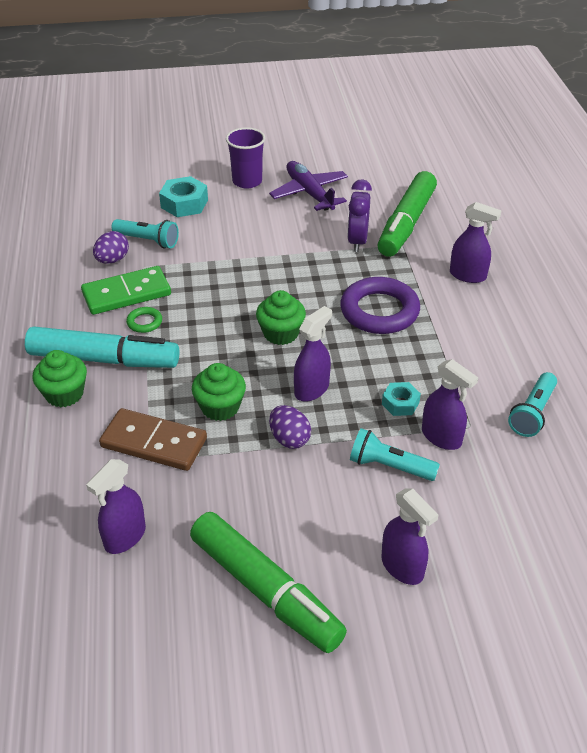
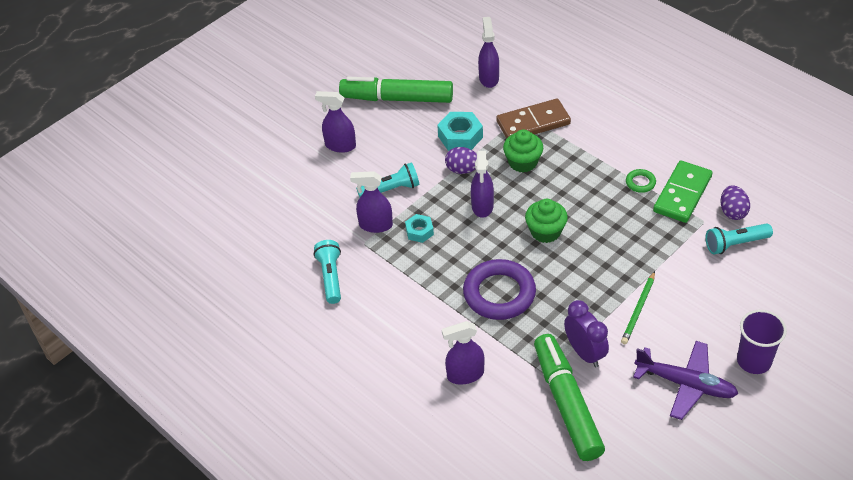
camera: 145 degrees right, 5 degrees up
turquoise marker [25,327,179,368] -> none
green cupcake [33,350,87,407] -> none
turquoise nut [159,176,208,217] -> turquoise nut moved to [437,112,483,151]
none -> green pencil [621,271,655,344]

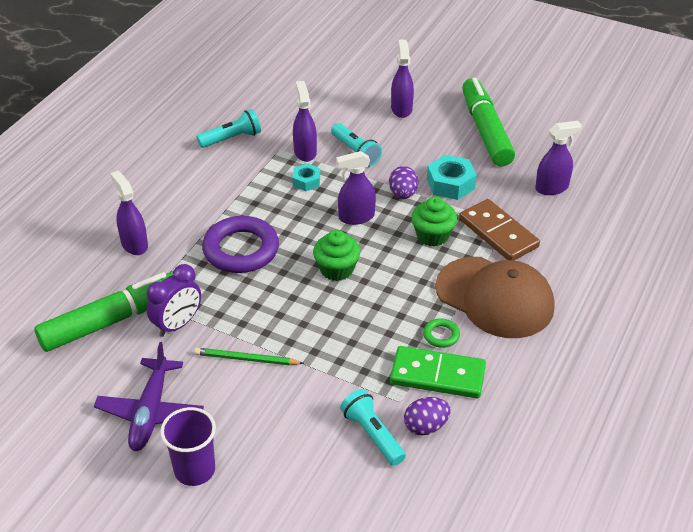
camera: 70 degrees right, 5 degrees down
none -> brown cap [435,257,554,338]

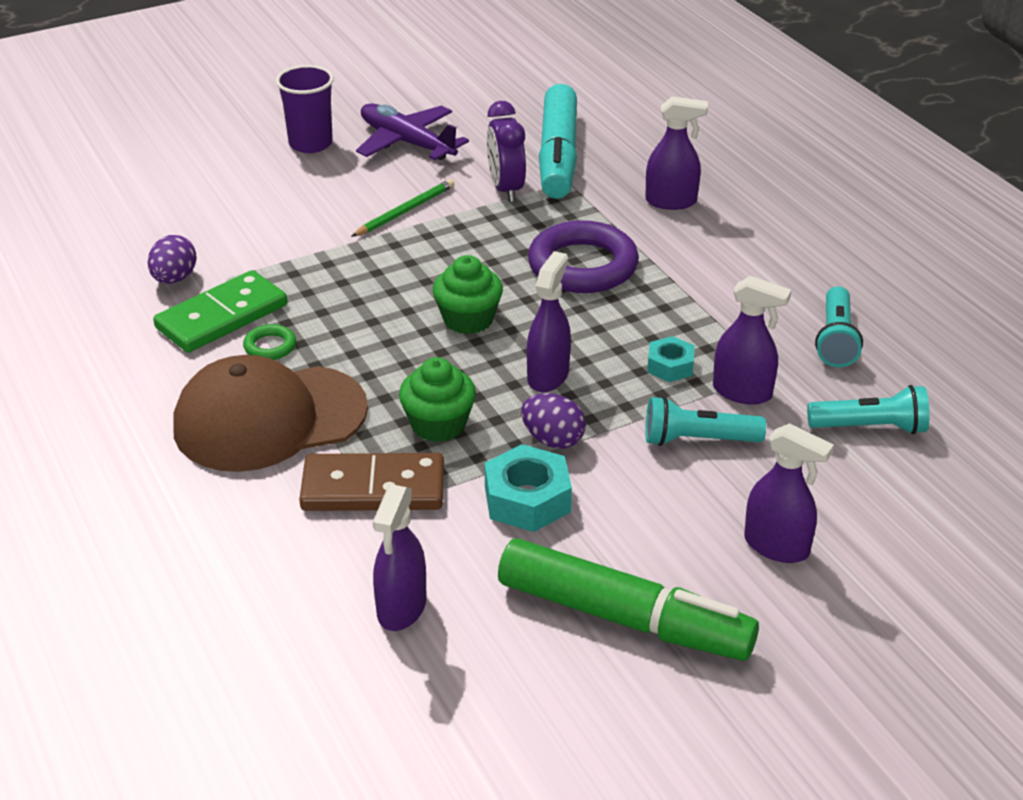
camera: 125 degrees right, 5 degrees down
green marker [34,272,174,352] -> turquoise marker [539,84,577,199]
turquoise flashlight [340,389,406,466] -> turquoise flashlight moved to [807,385,930,434]

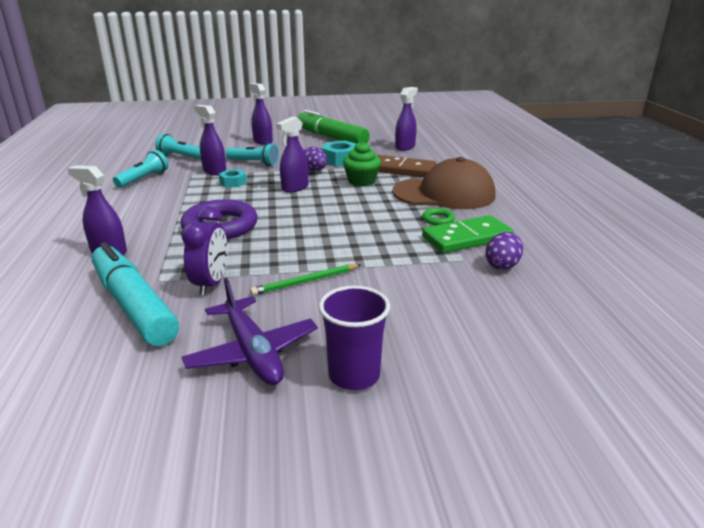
camera: 160 degrees left, 10 degrees down
green cupcake [433,255,503,334] -> none
turquoise marker [539,84,577,199] -> turquoise marker turned 60 degrees counterclockwise [92,242,179,346]

